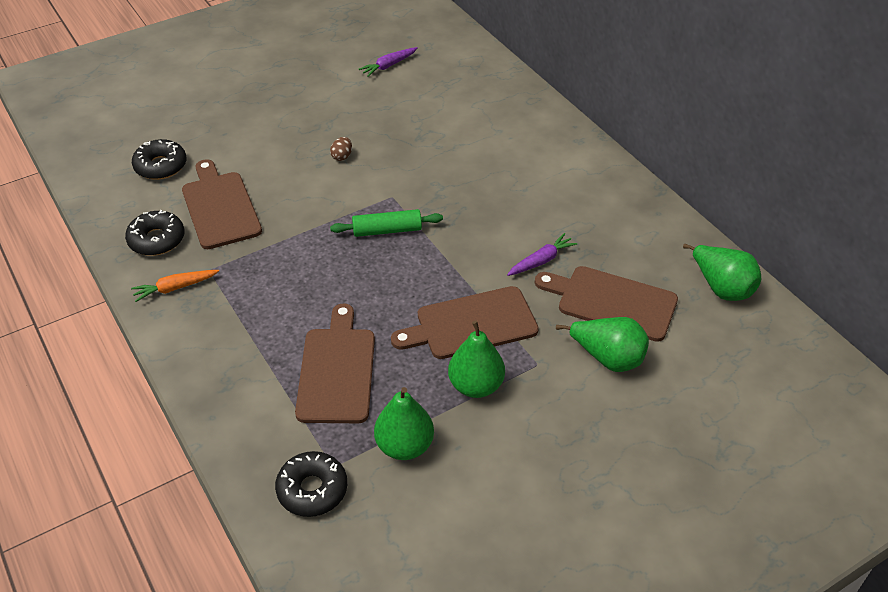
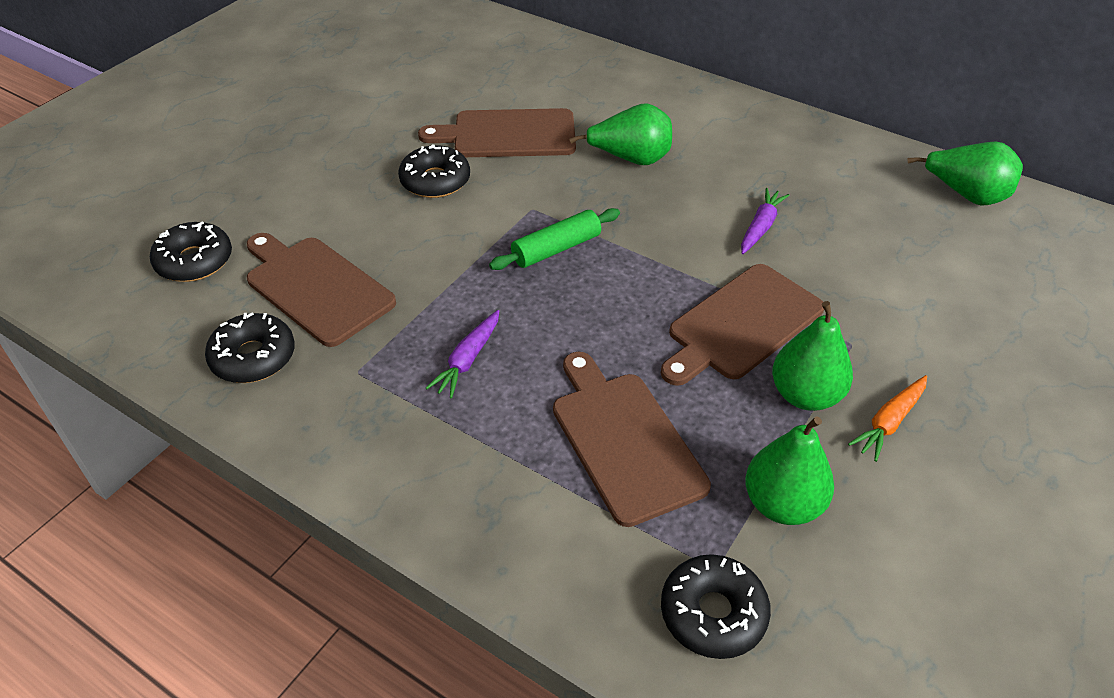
camera: 25 degrees left, 0 degrees up
orange carrot [131,270,219,302] -> orange carrot moved to [848,375,927,462]
brown egg [330,137,352,161] -> black donut [398,144,470,198]
purple carrot [359,47,418,77] -> purple carrot moved to [426,310,499,398]
brown cutting board [535,266,678,342] -> brown cutting board moved to [418,108,576,157]
green pear [556,317,649,372] -> green pear moved to [570,103,672,165]

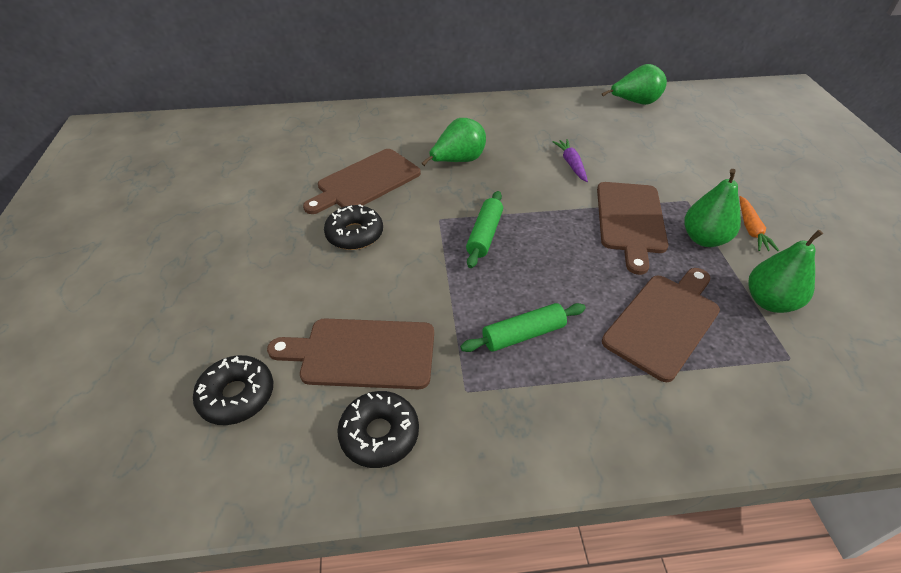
camera: 40 degrees left, 0 degrees up
purple carrot [426,310,499,398] -> green rolling pin [460,303,586,352]
brown cutting board [553,352,711,527] -> brown cutting board turned 105 degrees clockwise [602,268,720,382]
black donut [661,554,771,659] -> none

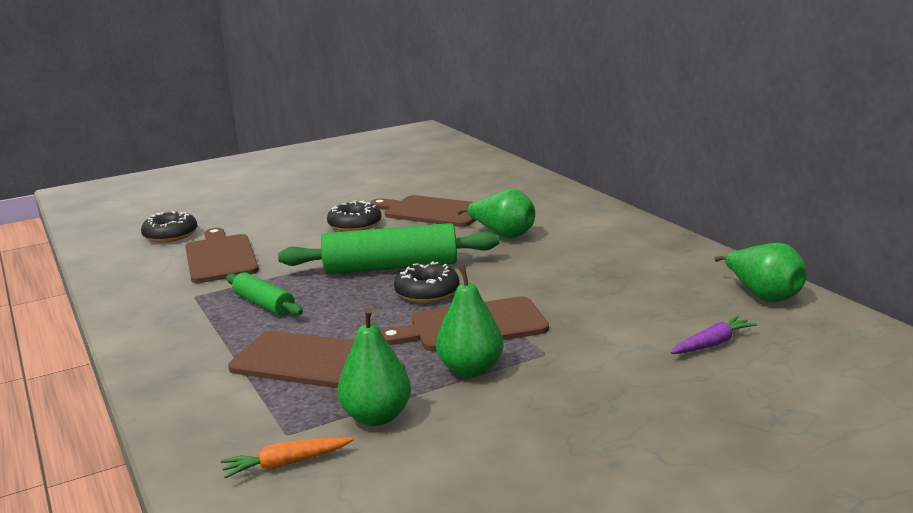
camera: 70 degrees right, 25 degrees down
black donut [337,391,419,468] -> black donut moved to [394,261,460,303]
green rolling pin [466,191,503,268] -> green rolling pin [278,223,499,274], size x1.81
purple carrot [552,139,588,182] -> purple carrot moved to [671,316,757,354]
orange carrot [740,196,779,251] -> orange carrot moved to [221,437,354,478]

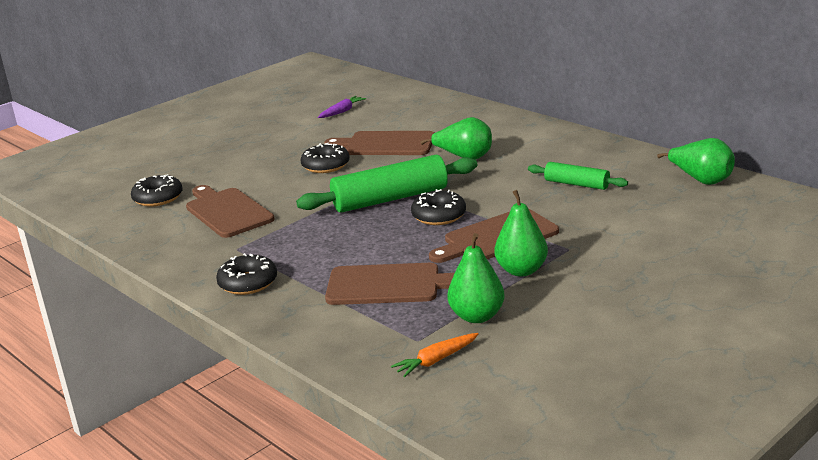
camera: 15 degrees left, 5 degrees up
green rolling pin [226,273,303,316] -> green rolling pin moved to [528,162,628,190]
purple carrot [671,316,757,354] -> purple carrot moved to [318,96,366,118]
none -> black donut [216,253,277,295]

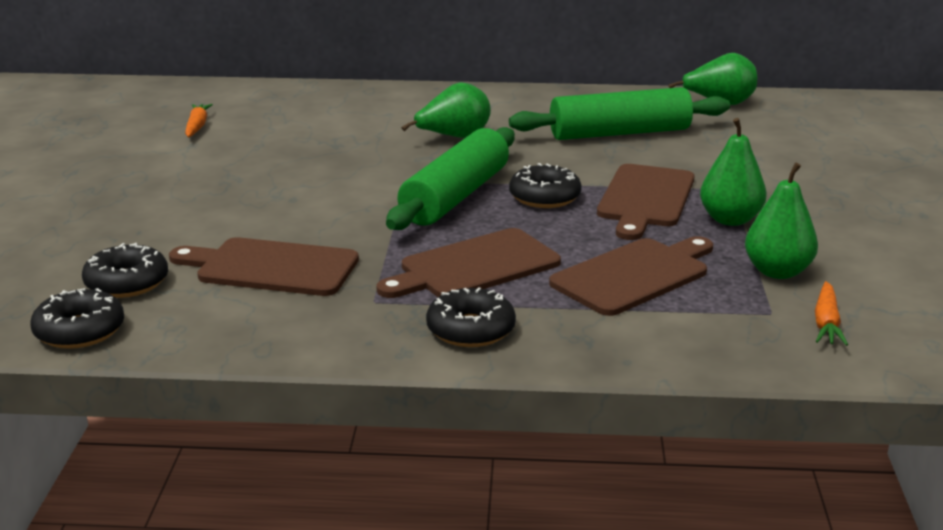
camera: 45 degrees left, 0 degrees up
black donut [301,143,350,173] -> black donut moved to [30,288,124,349]
purple carrot [318,96,366,118] -> orange carrot [185,104,213,137]
brown cutting board [324,131,434,155] -> brown cutting board moved to [376,228,561,298]
green rolling pin [528,162,628,190] -> green rolling pin [509,87,730,140], size x1.81

